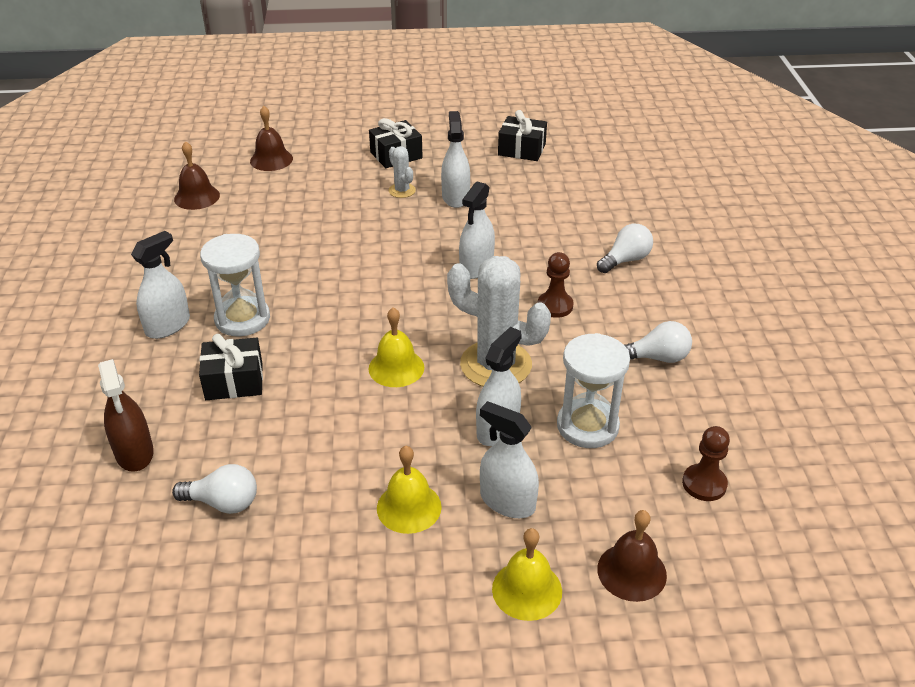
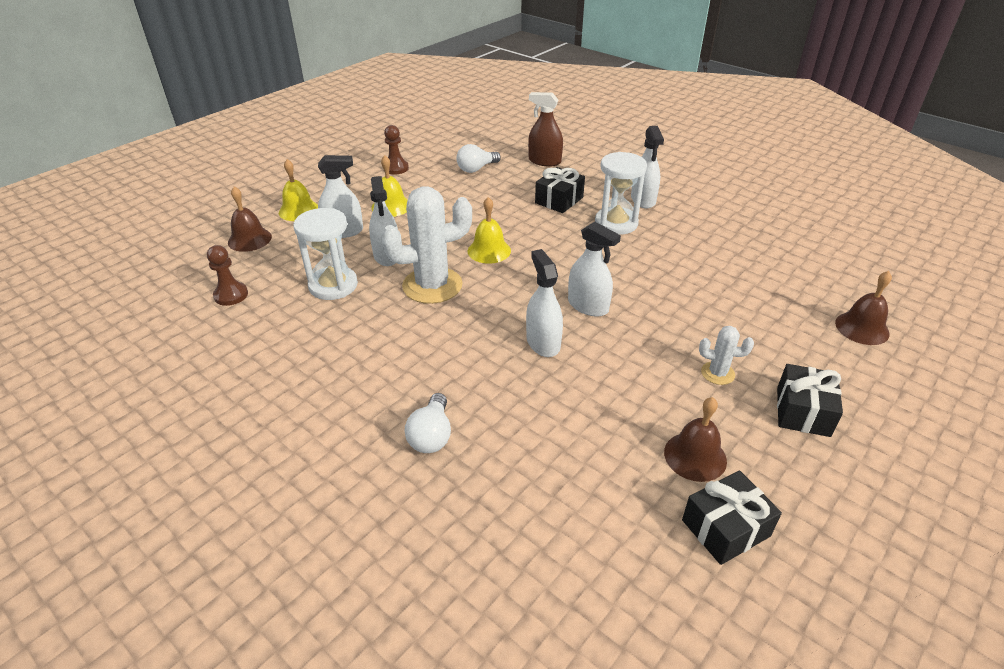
camera: 135 degrees right, 0 degrees up
brown bell [174,141,220,210] -> brown bell moved to [664,397,727,482]
white spray bottle [441,111,470,208] -> white spray bottle moved to [568,222,621,317]
brown pawn [538,252,574,318] -> brown pawn moved to [384,125,409,175]
white light bulb [624,321,692,363] -> none

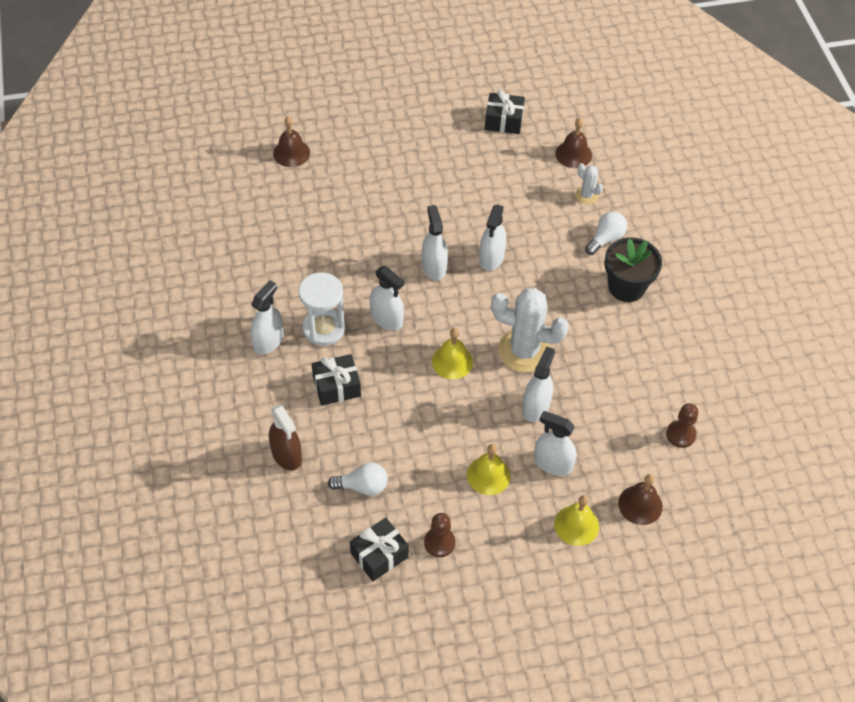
camera: 145 degrees left, 15 degrees up
white hourglass [293,208,358,300] -> none
brown bell [664,397,727,482] -> brown bell moved to [555,118,592,168]
white cactus [699,326,754,385] -> white cactus moved to [575,163,603,204]
black gift [777,364,843,437] -> black gift moved to [350,518,409,581]
none -> white spray bottle [370,266,405,331]
none -> black flower pot [605,237,662,302]

